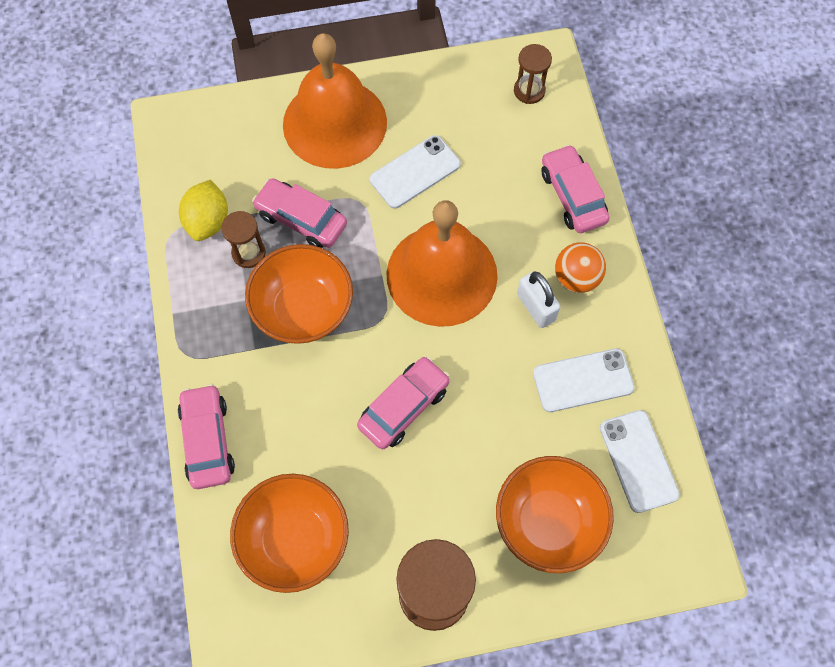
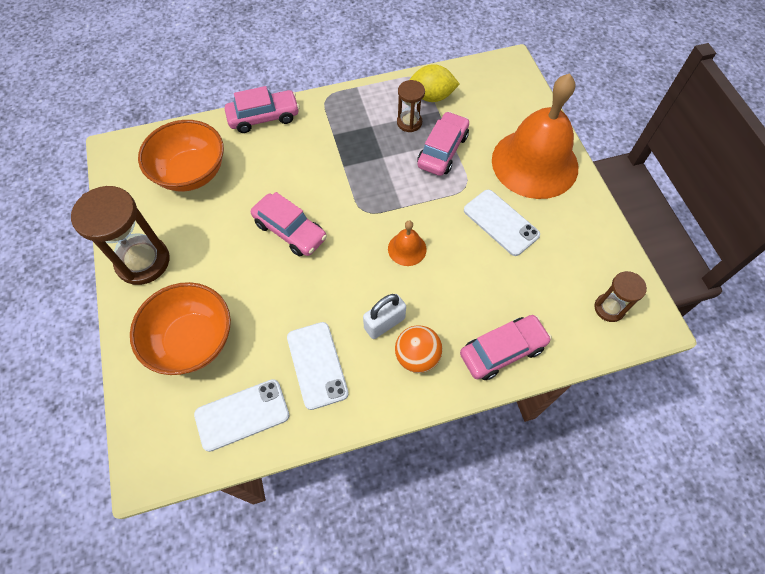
camera: 85 degrees right, 5 degrees down
orange bowl [245,244,353,344] -> none
orange bell [386,200,498,327] -> orange bell [388,220,427,266], size x0.41

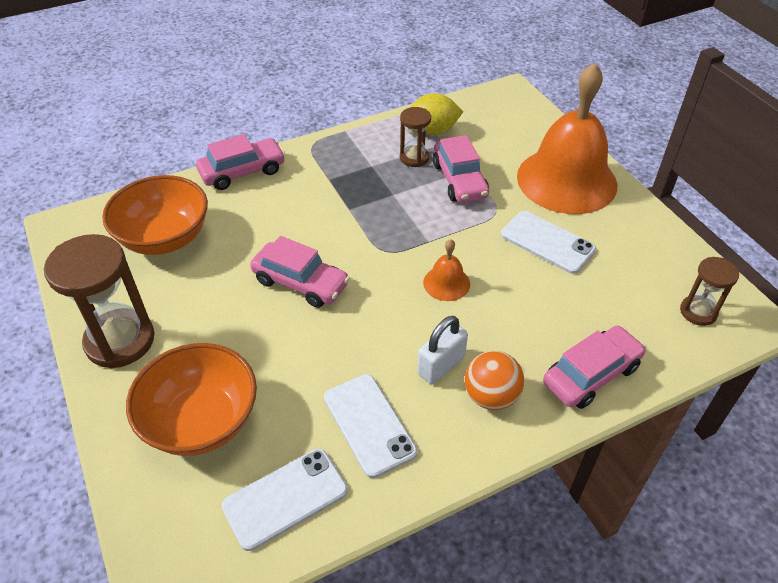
camera: 10 degrees left, 15 degrees down
pink car [417,111,469,176] -> pink car turned 150 degrees clockwise [433,135,489,203]

